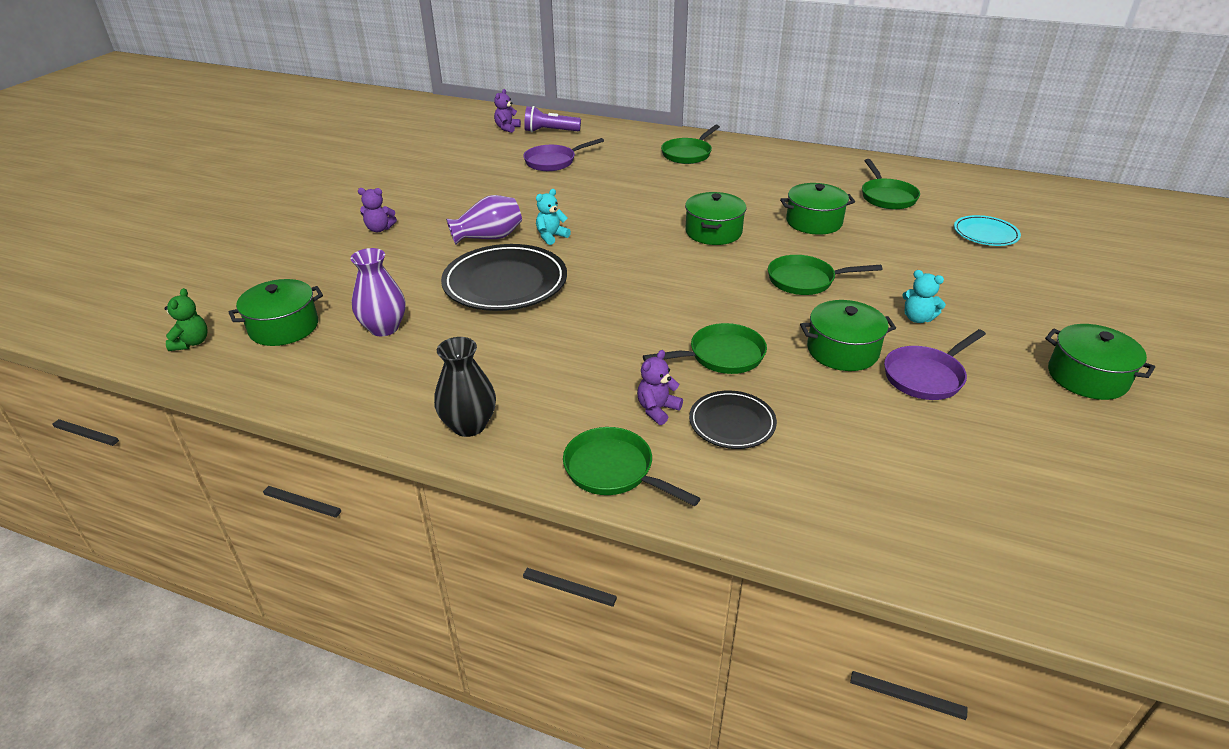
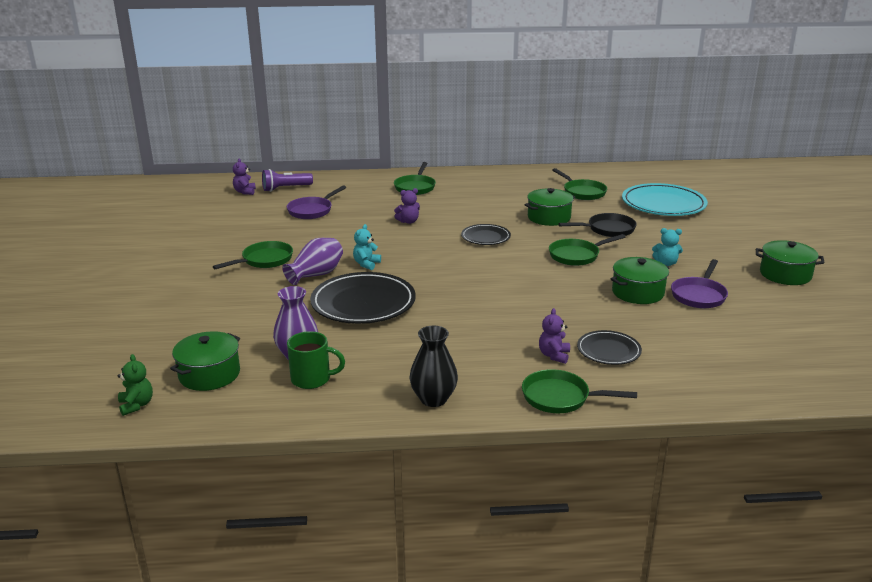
camera: 25 degrees left, 10 degrees down
purple teddy bear [358,188,397,232] -> purple teddy bear moved to [394,188,420,224]
green pan [643,323,767,374] -> green pan moved to [213,241,293,269]
green pot [685,192,746,245] -> black plate [461,224,511,245]
turquoise plate [954,215,1021,246] -> turquoise plate [622,183,708,216], size x1.82
none -> green mug [287,331,345,389]
none -> black pan [559,213,637,237]

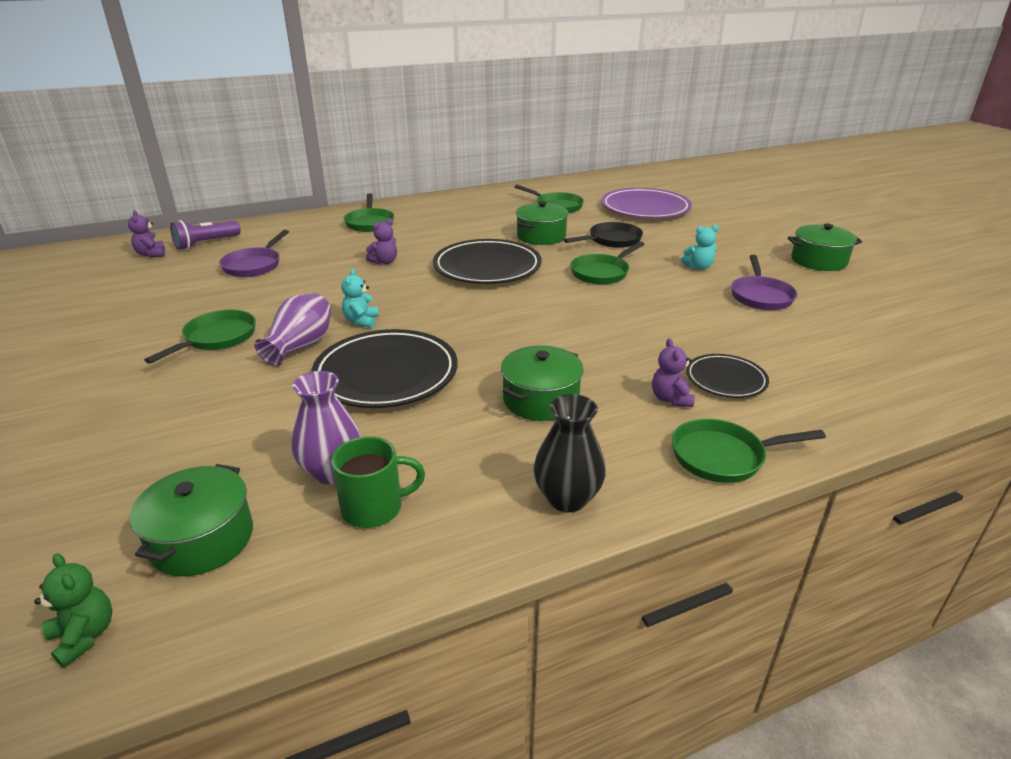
camera: 20 degrees left, 5 degrees up
black plate [461,224,511,245] -> black plate [433,239,542,284], size x1.82
green pot [611,257,669,304] -> green pot moved to [501,345,584,421]
turquoise plate [622,183,708,216] -> purple plate [601,188,692,218]

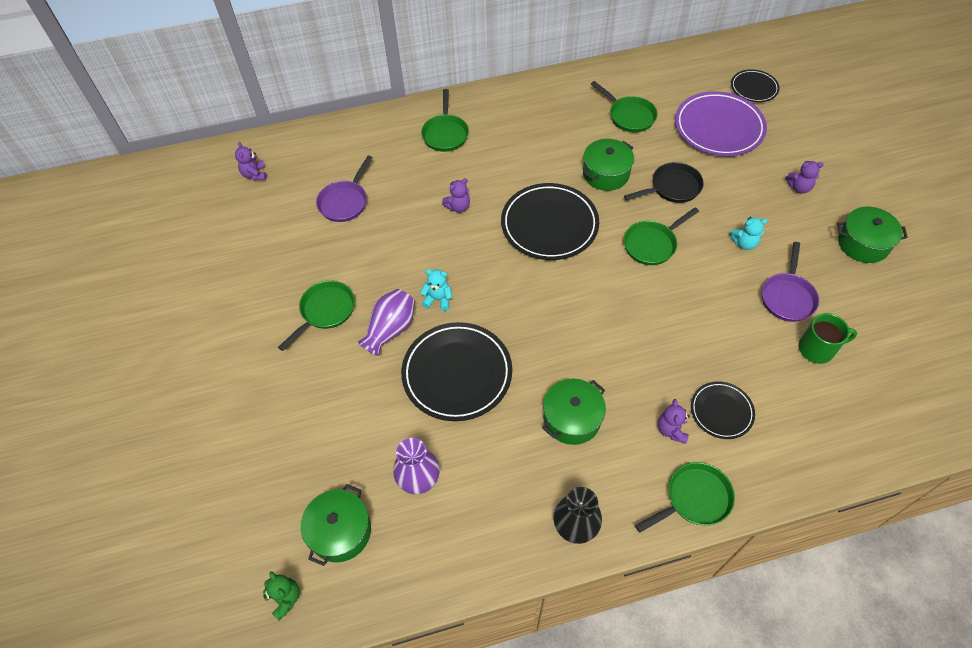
camera: 10 degrees right, 25 degrees up
purple flashlight [170,220,241,250] -> none
green mug [331,436,425,528] -> green mug moved to [799,313,857,364]
turquoise teddy bear [341,269,379,328] -> turquoise teddy bear turned 90 degrees clockwise [420,269,452,311]
green pan [672,418,826,483] -> green pan turned 150 degrees clockwise [635,462,735,533]
none -> black plate [731,69,780,102]
none -> purple teddy bear [786,161,824,193]

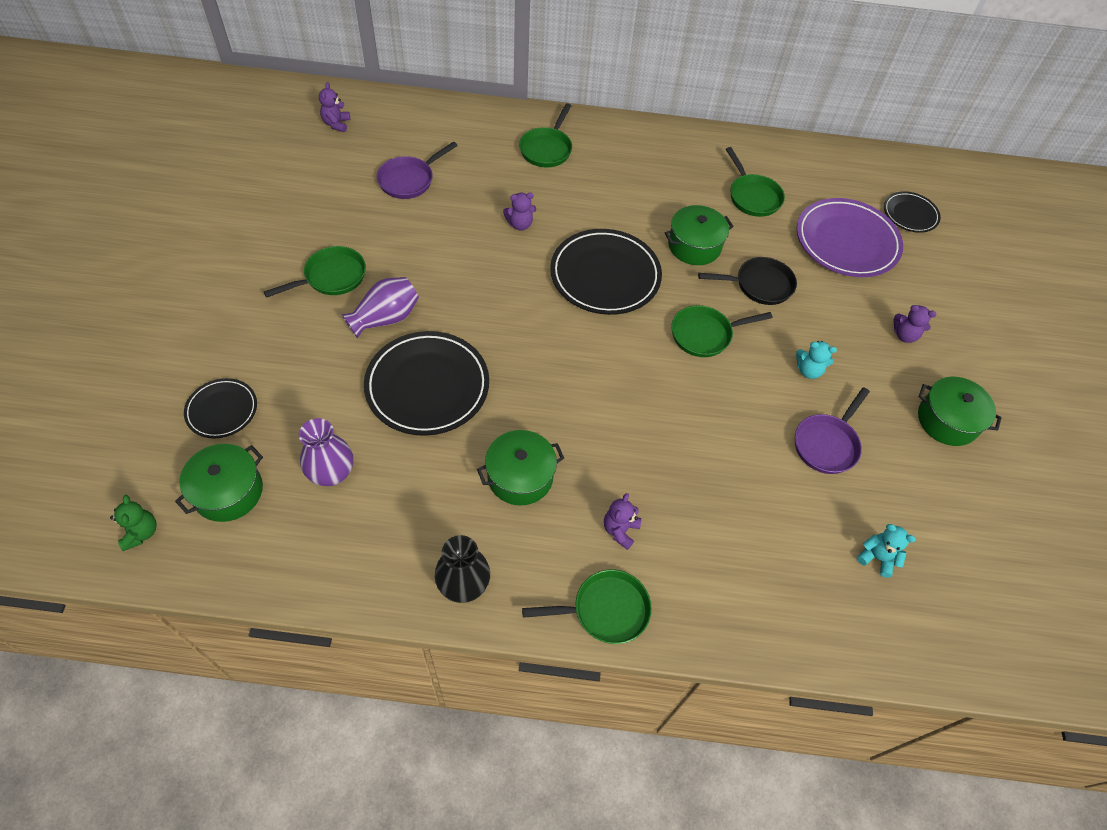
camera: 15 degrees right, 0 degrees up
turquoise teddy bear [420,269,452,311] -> turquoise teddy bear moved to [857,524,916,578]
black plate [691,381,755,439] -> black plate moved to [184,378,257,438]
green mug [799,313,857,364] -> none

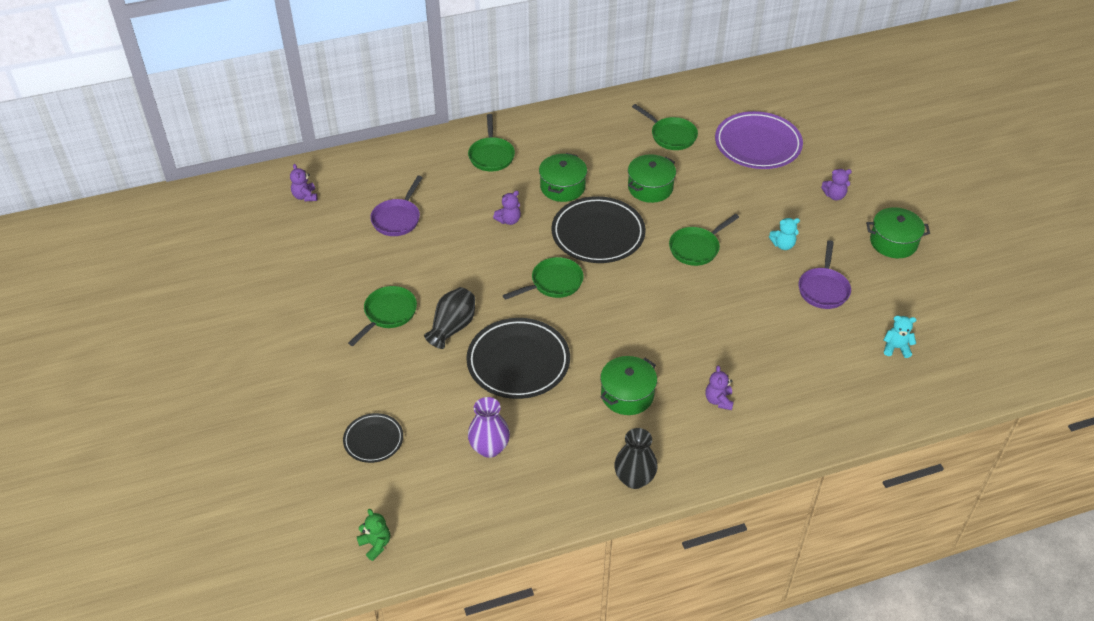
camera: 20 degrees left, 10 degrees down
green pot [175,444,263,522] -> green pot moved to [539,153,587,202]
purple vase [342,277,419,338] -> black vase [424,287,475,349]
green pan [522,570,652,644] -> green pan moved to [503,257,584,300]
black pan [698,257,797,305] -> none
black plate [884,191,941,233] -> none

